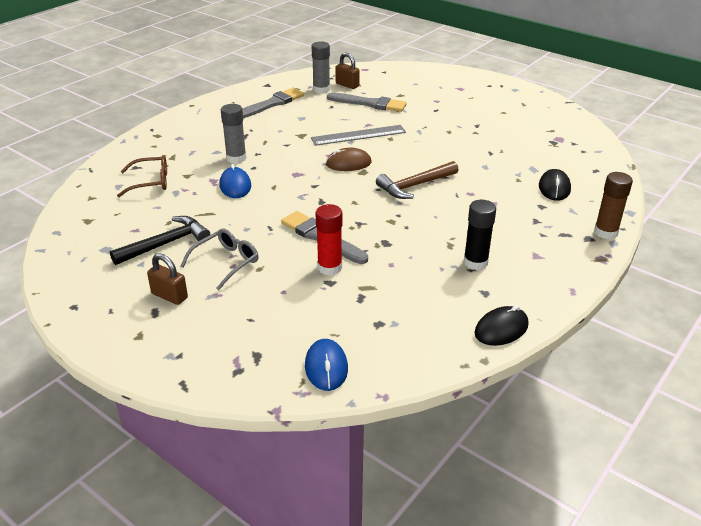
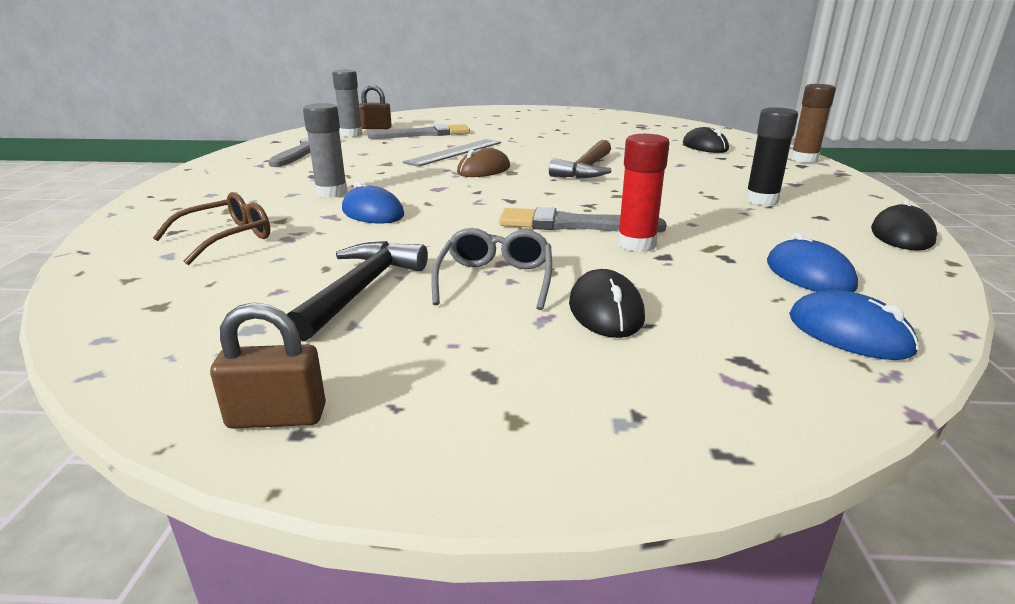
camera: 35 degrees left, 10 degrees down
brown padlock [147,253,188,305] -> brown padlock moved to [210,302,326,429]
none -> black mouse [569,269,645,338]
none -> blue mouse [767,232,858,292]

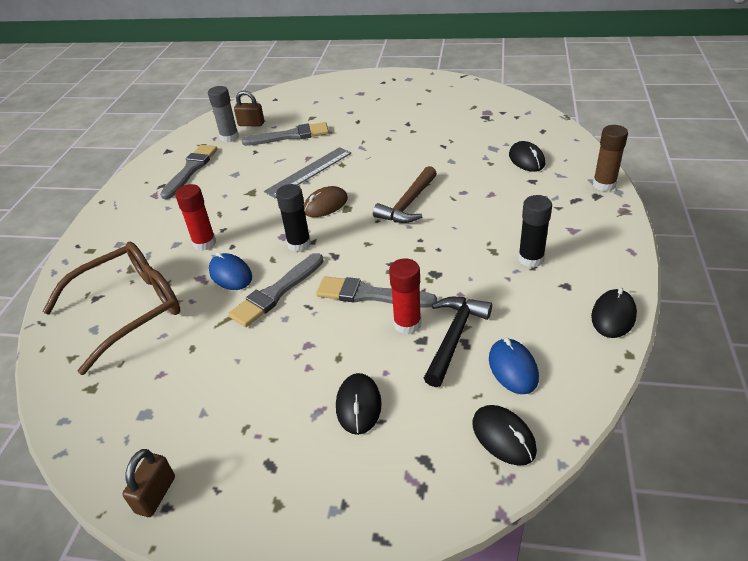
camera: 10 degrees right, 15 degrees up
brown glasses [153,192,270,265] -> brown glasses [42,242,180,375], size x1.84
brown padlock [210,302,326,429] -> brown padlock turned 75 degrees counterclockwise [122,449,175,517]
black hammer [286,241,428,341] -> black hammer moved to [424,297,492,387]
grey glue stick [303,103,348,198] -> red glue stick [175,184,216,251]
grey glasses [431,228,552,310] -> none
blue mouse [789,290,919,360] -> black mouse [472,405,537,466]
none -> grey brush [228,253,324,327]
none -> black glue stick [276,184,311,252]

